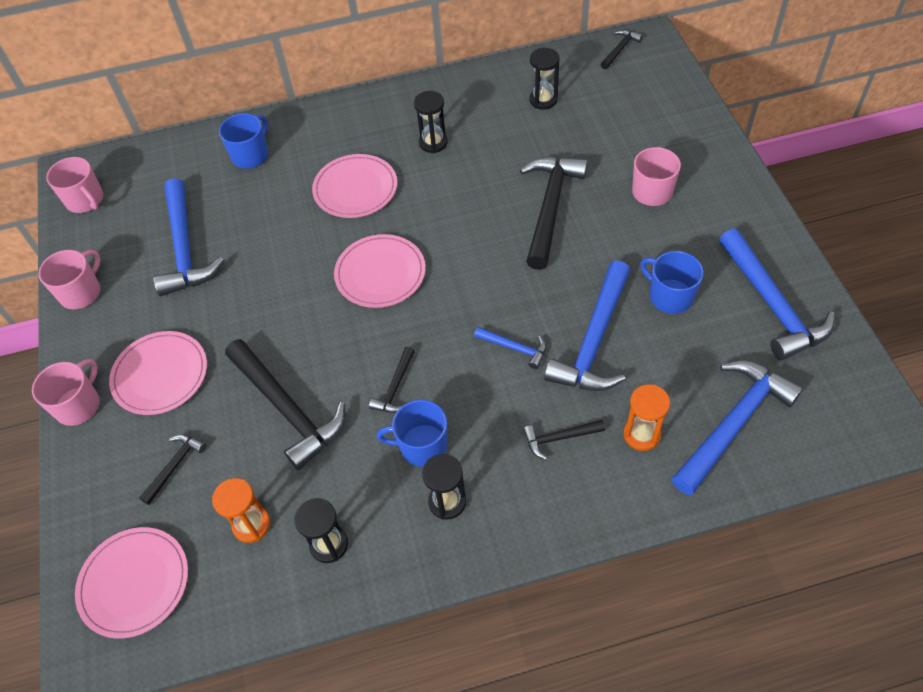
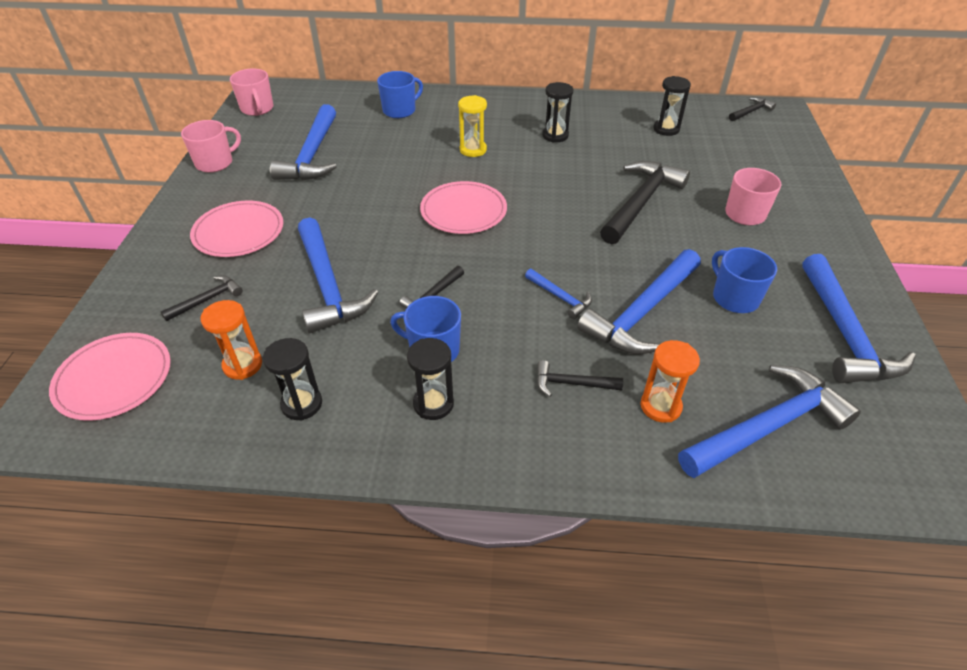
camera: 15 degrees right, 10 degrees down
pink mug [32,359,100,426] -> none
black hammer [225,339,346,470] -> blue hammer [298,217,379,333]
pink plate [312,154,397,218] -> yellow hourglass [458,95,487,157]

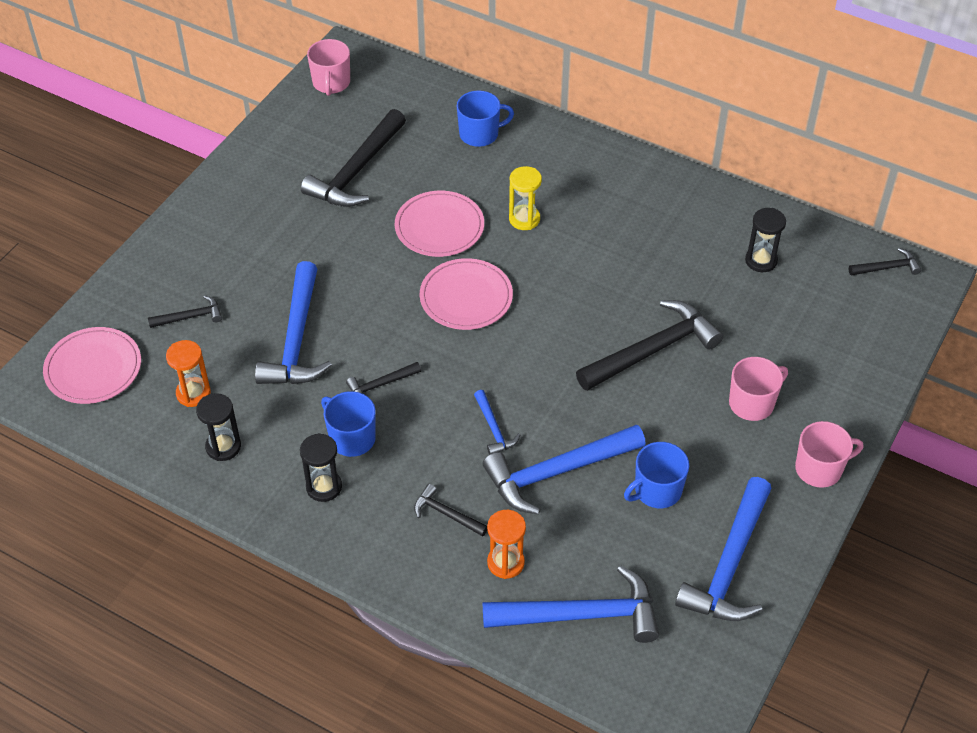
camera: 25 degrees right, 5 degrees up
pink mug [181,120,241,173] -> pink mug moved to [795,421,863,488]
pink plate [190,200,283,257] -> pink plate moved to [395,191,484,257]
blue hammer [270,104,337,180] -> black hammer [301,109,406,207]
black hourglass [542,82,573,143] -> none
blue mug [712,247,777,313] -> blue mug turned 120 degrees counterclockwise [624,442,689,508]

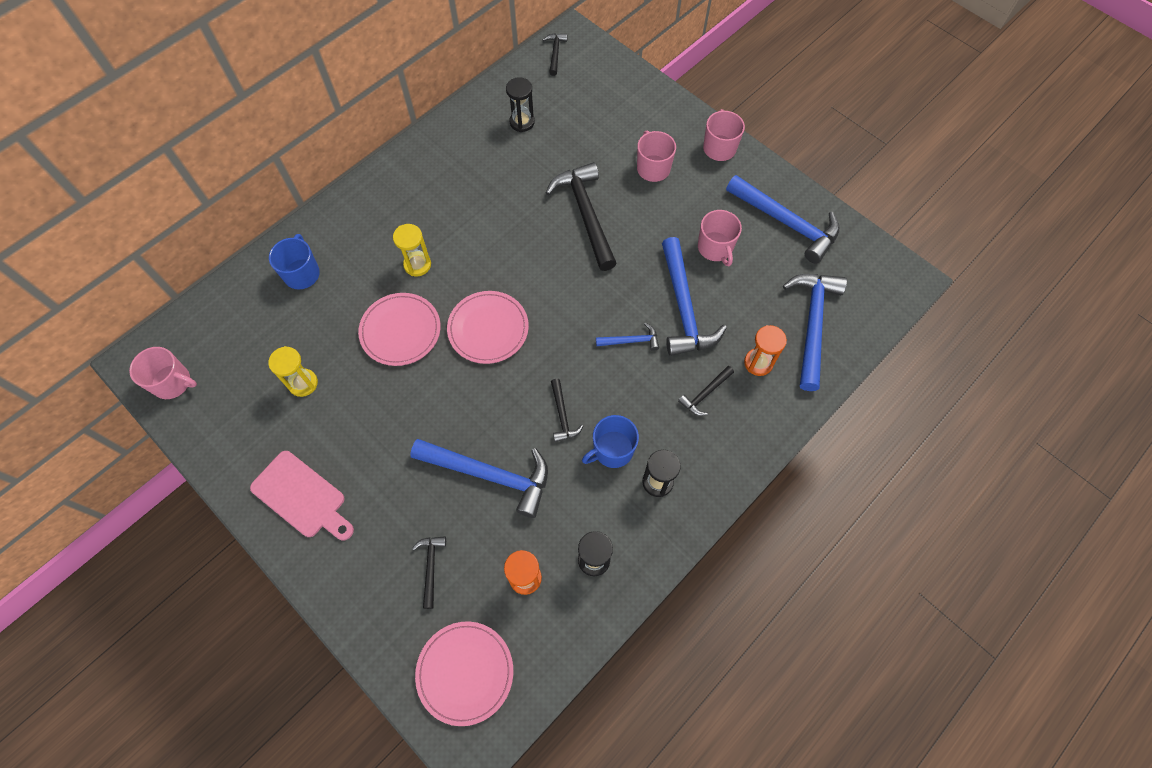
camera: 75 degrees left, 15 degrees up
black hammer [301,109,406,207] -> yellow hourglass [268,346,318,397]
blue mug [624,442,689,508] -> pink mug [698,210,742,266]
none -> pink cutting board [250,451,354,541]

